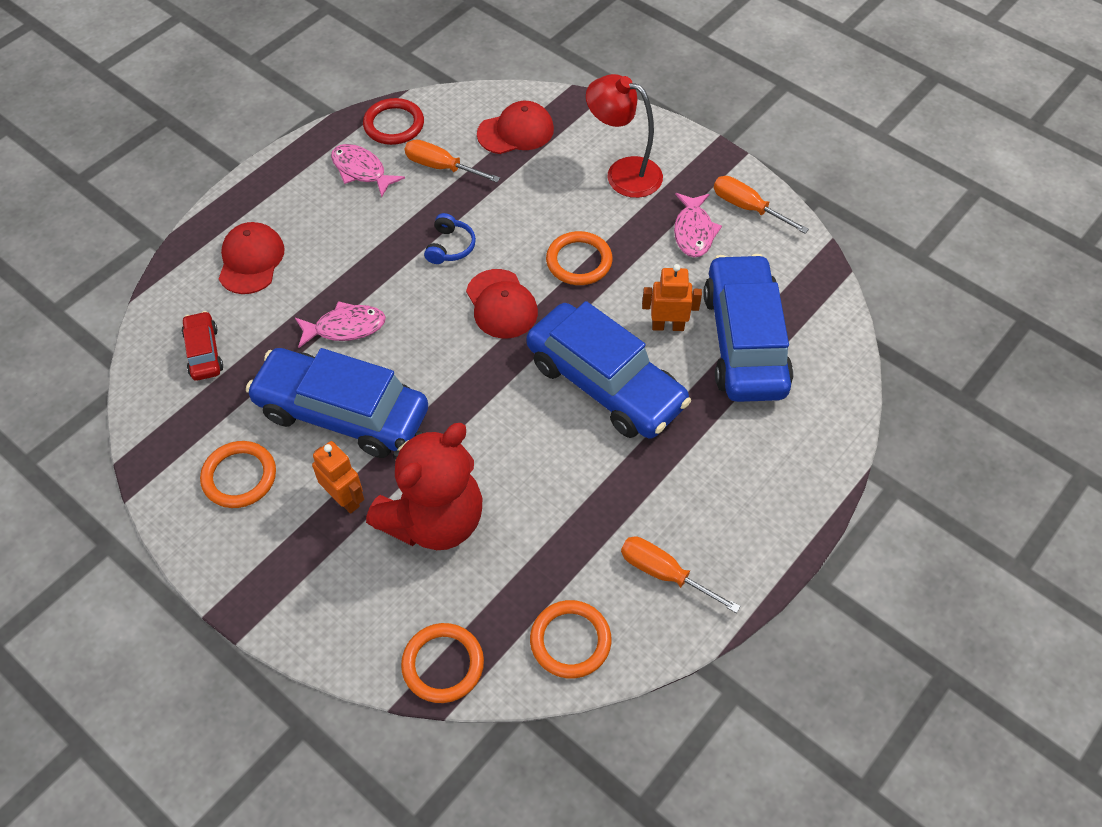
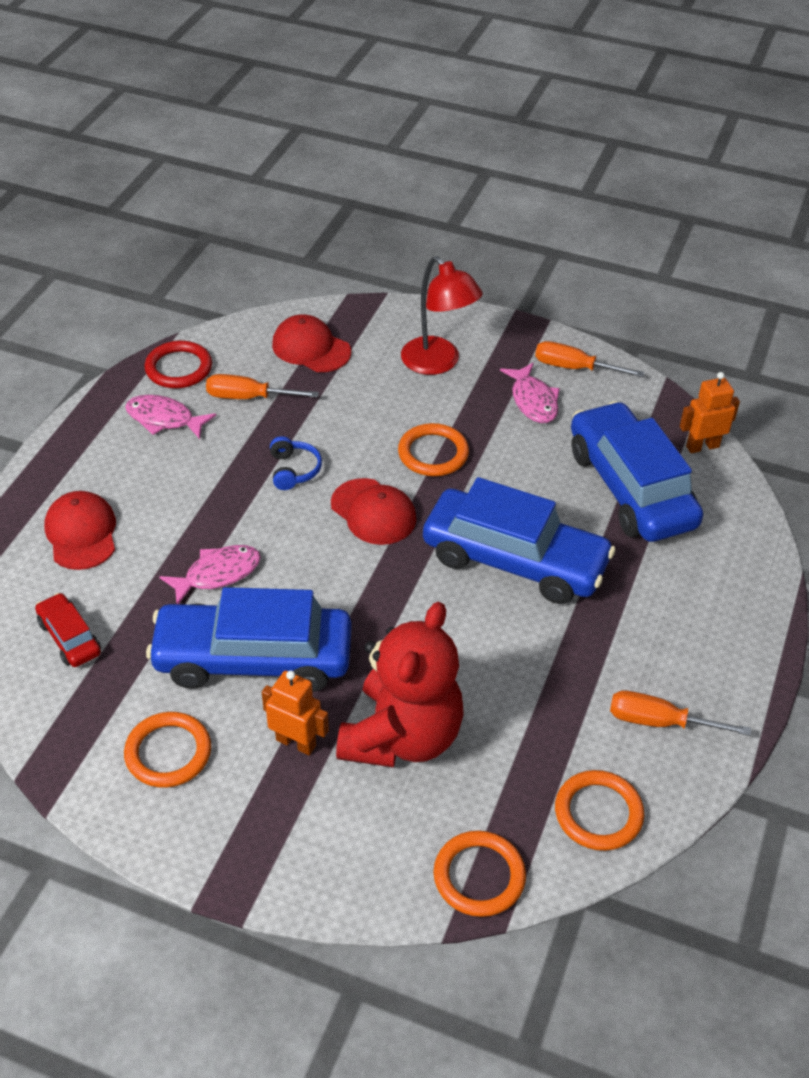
camera: 20 degrees left, 10 degrees down
red cap [477,101,554,154] -> red cap turned 105 degrees counterclockwise [272,314,351,372]
red lamp [586,74,663,198] -> red lamp turned 135 degrees counterclockwise [401,256,483,375]
orange robot [642,264,702,331] -> orange robot moved to [680,372,740,453]

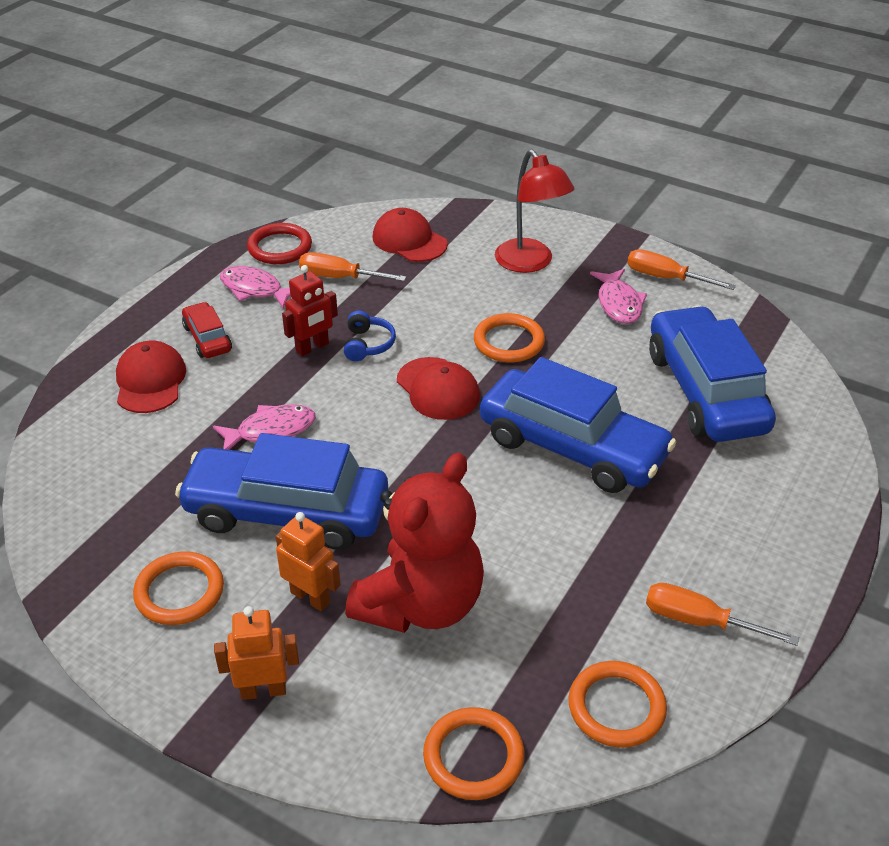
camera: 10 degrees right, 5 degrees down
red car [35,593,101,667] -> red car moved to [182,302,232,358]
orange robot [680,372,740,453] -> orange robot moved to [214,606,299,700]
none -> red robot [282,265,338,356]

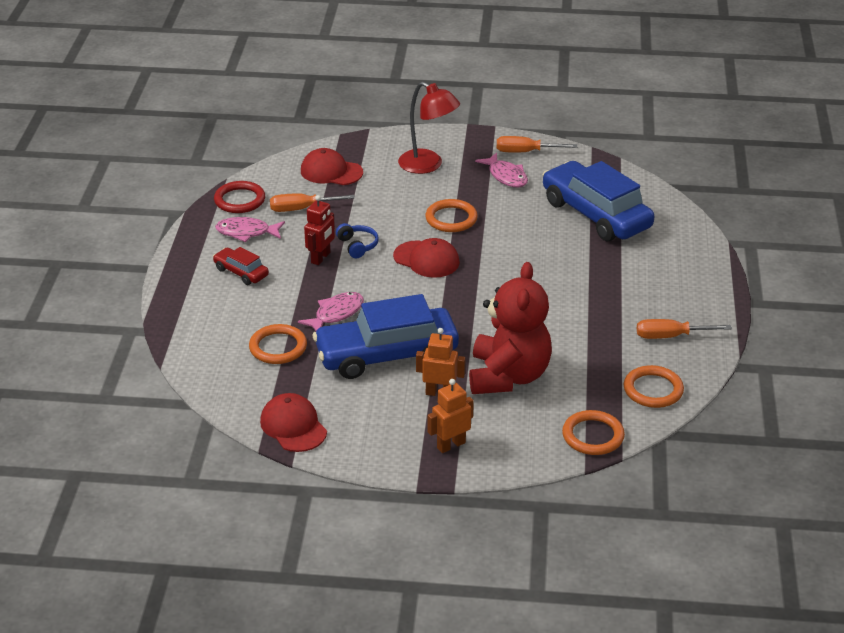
camera: 25 degrees left, 5 degrees down
red cap [116,341,186,413] -> red cap moved to [260,393,327,452]
orange ring [133,552,224,625] -> orange ring moved to [249,324,307,364]
blue car [480,357,676,493] -> none

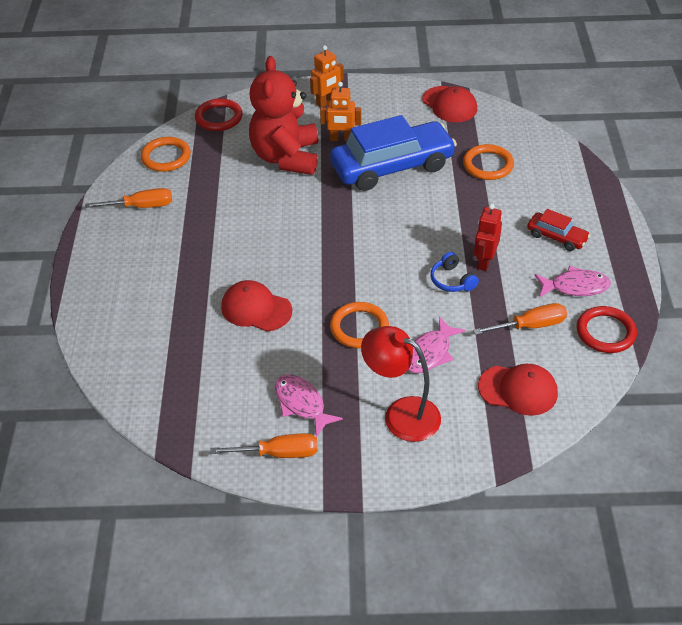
camera: 175 degrees right, 10 degrees up
pink fish [298,292,364,331] -> pink fish moved to [408,317,466,373]
red cap [393,238,460,278] -> red cap moved to [221,280,292,331]
blue car [542,161,655,241] -> none
orange ring [562,410,625,455] -> red ring [195,98,243,131]

